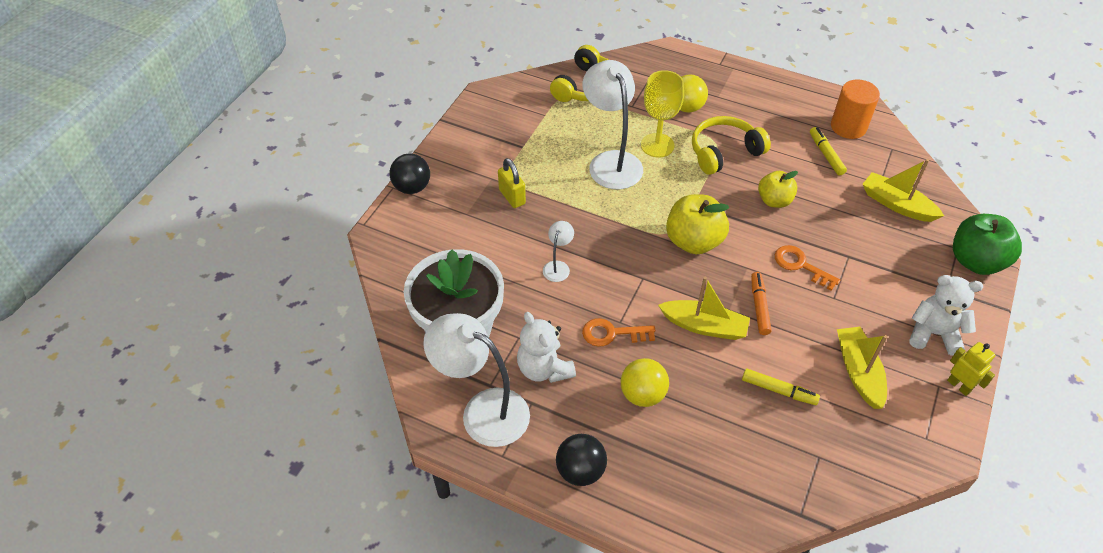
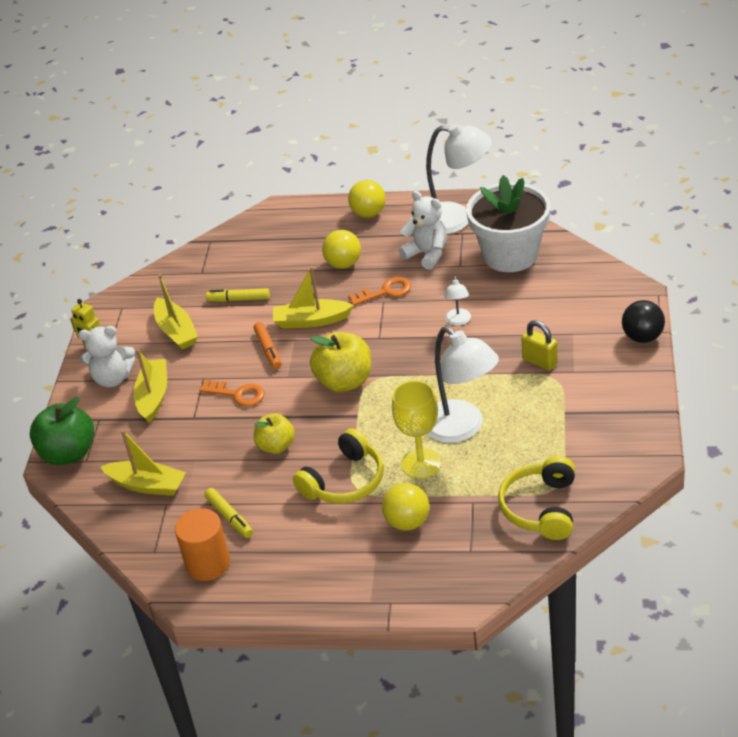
camera: 165 degrees right, 10 degrees down
black ball [556,434,607,486] -> yellow ball [348,180,386,218]
none -> yellow boat [133,349,167,423]

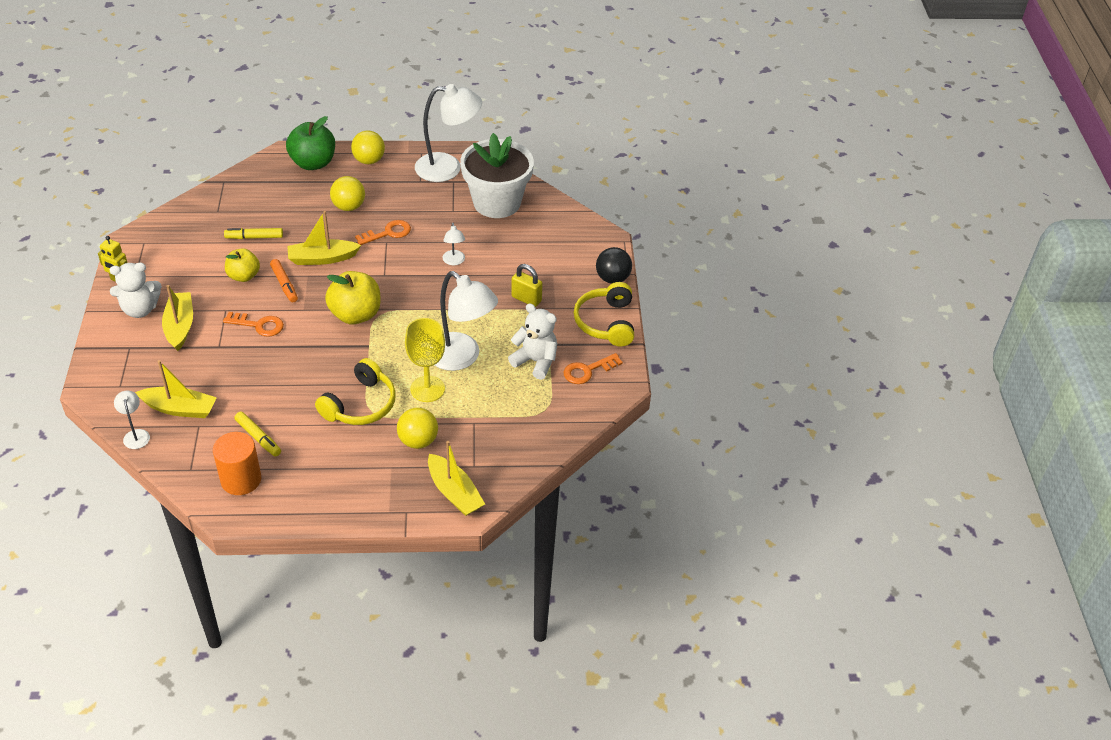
camera: 15 degrees left, 5 degrees up
green apple [30,397,94,465] -> green apple moved to [286,116,335,170]
yellow boat [154,274,198,349] -> yellow boat moved to [428,441,485,516]
yellow apple [254,413,295,454] -> yellow apple moved to [225,248,260,282]
white teddy bear [399,191,447,270] -> white teddy bear moved to [508,303,557,380]
yellow headphones [498,456,575,540] -> yellow headphones moved to [574,282,634,347]
none -> white lamp [114,391,150,449]
none -> orange key [564,353,623,384]

